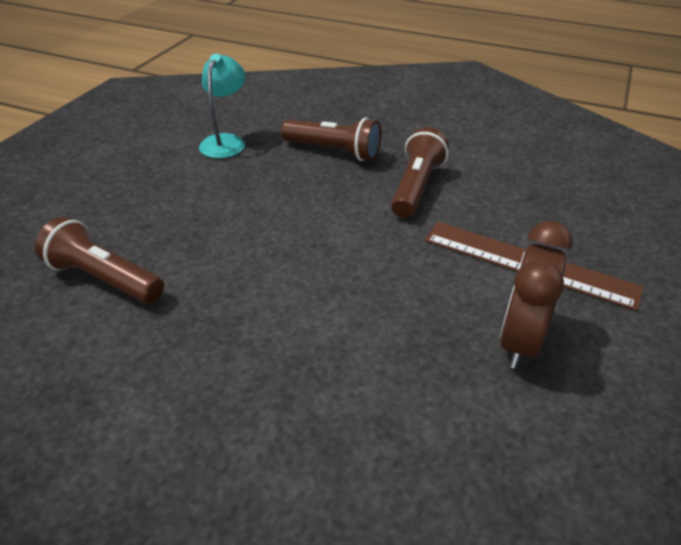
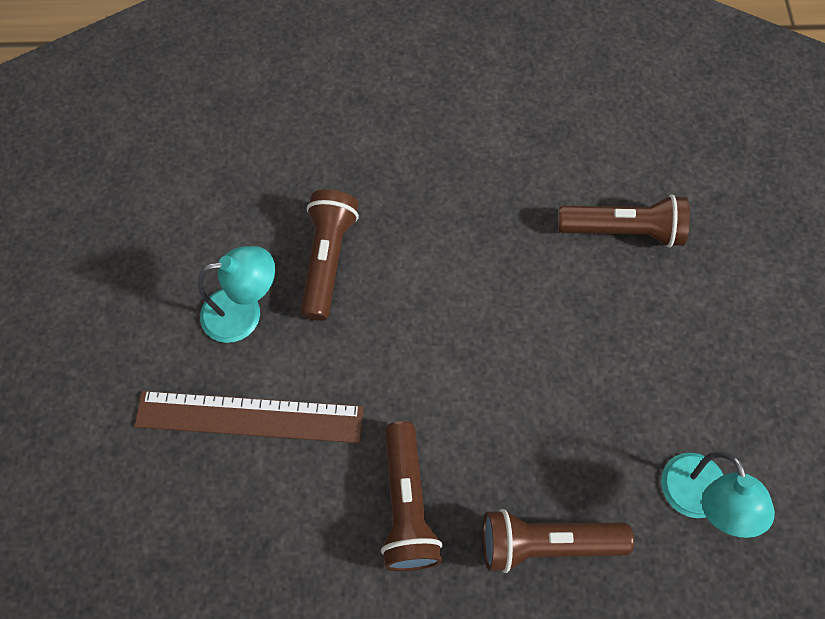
camera: 155 degrees right, 25 degrees up
brown clock [499,221,573,369] -> turquoise lamp [198,246,275,343]
none -> brown flashlight [301,189,359,321]

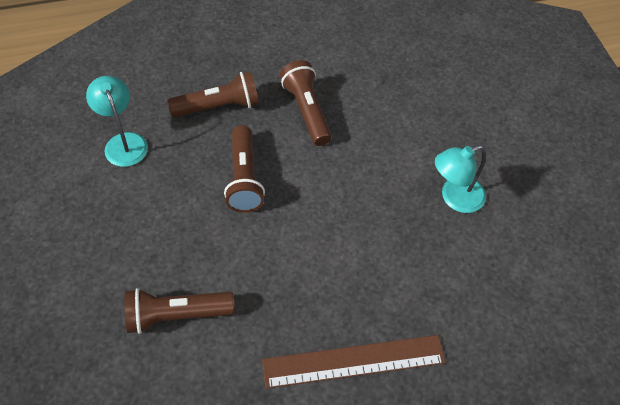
camera: 165 degrees right, 10 degrees down
brown ruler [134,391,364,443] -> brown ruler moved to [262,335,446,389]
brown flashlight [301,189,359,321] -> brown flashlight moved to [224,125,265,213]

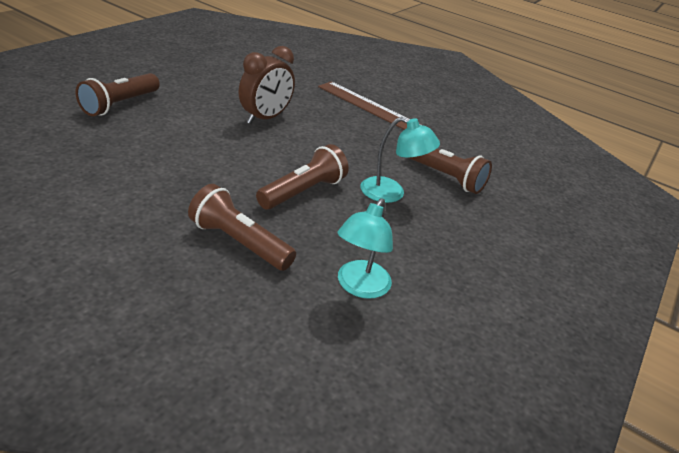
camera: 135 degrees left, 20 degrees down
brown flashlight [280,60,332,146] -> brown flashlight moved to [76,73,160,116]
turquoise lamp [435,145,486,213] -> turquoise lamp moved to [361,117,440,203]
none -> brown clock [238,46,295,124]

